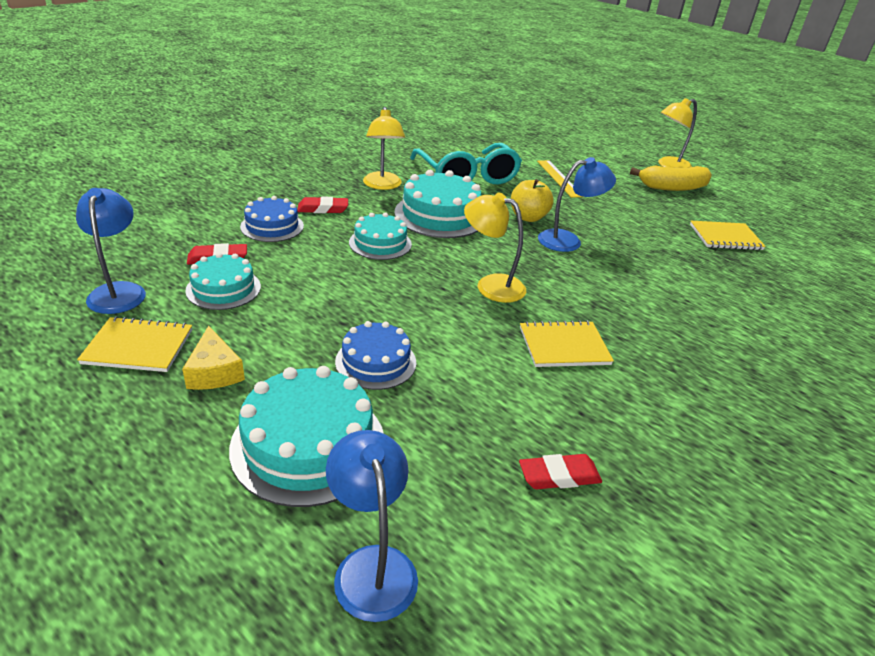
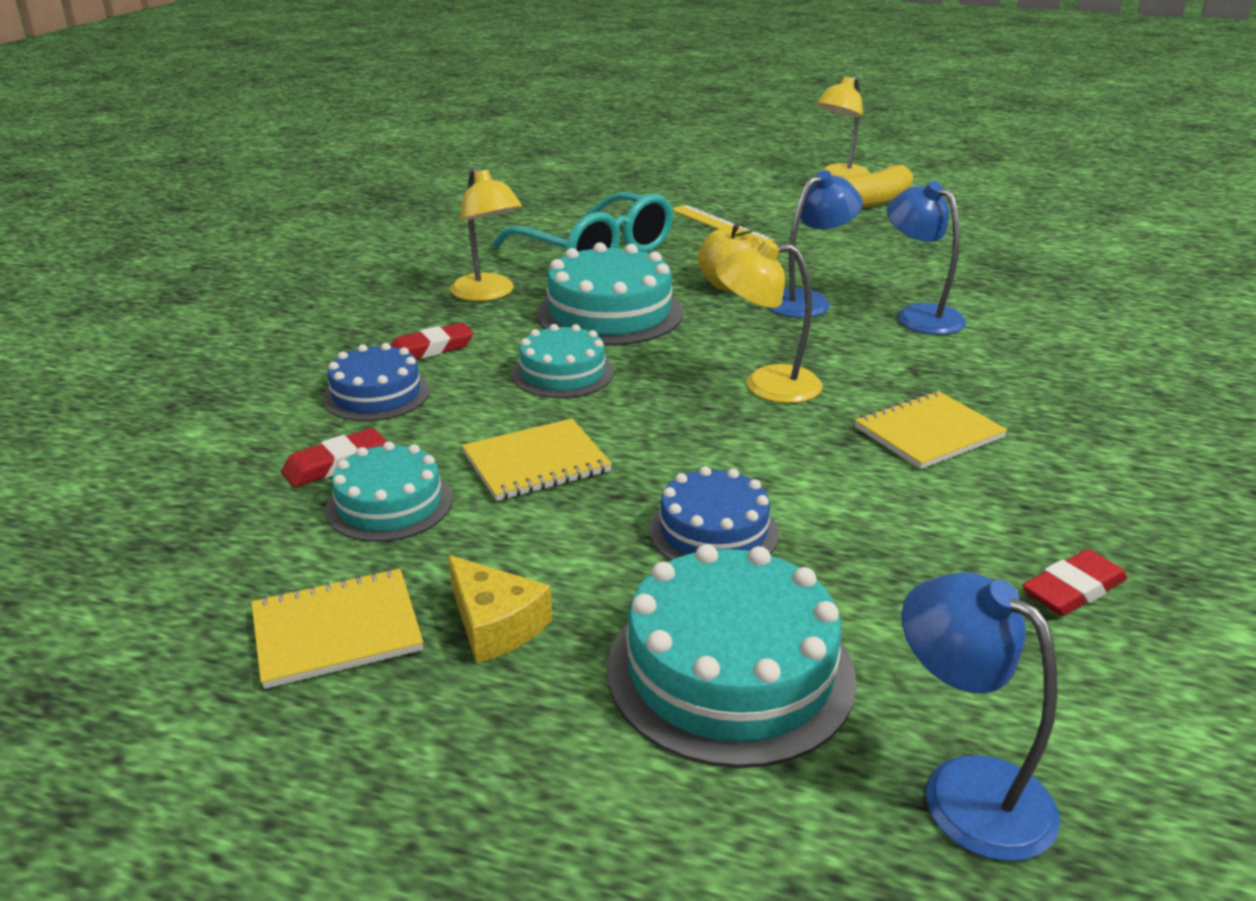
camera: 20 degrees left, 5 degrees down
blue lamp [76,188,146,314] -> blue lamp moved to [887,181,966,335]
yellow notebook [690,221,766,250] -> yellow notebook moved to [462,419,612,501]

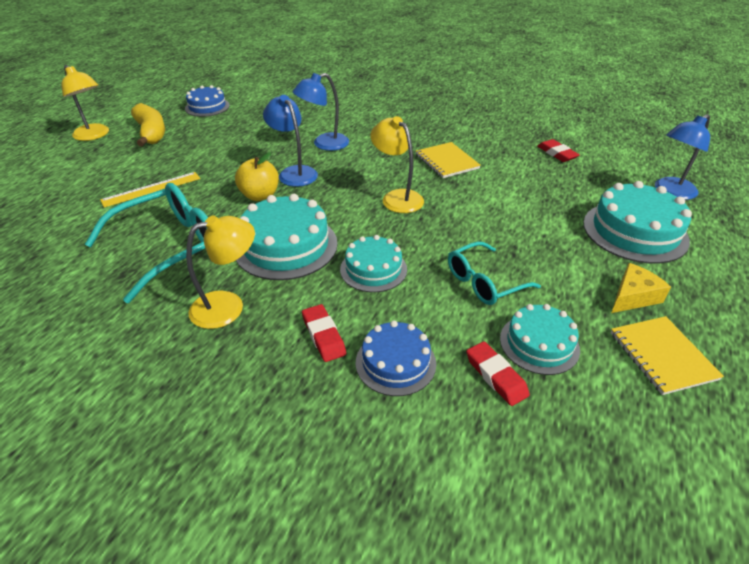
camera: 85 degrees left, 10 degrees up
yellow notebook [462,419,612,501] -> turquoise glasses [448,241,541,305]
blue cake [649,466,779,561] -> blue cake moved to [185,85,230,117]
yellow lamp [716,240,823,403] -> yellow lamp turned 135 degrees clockwise [370,116,424,213]

